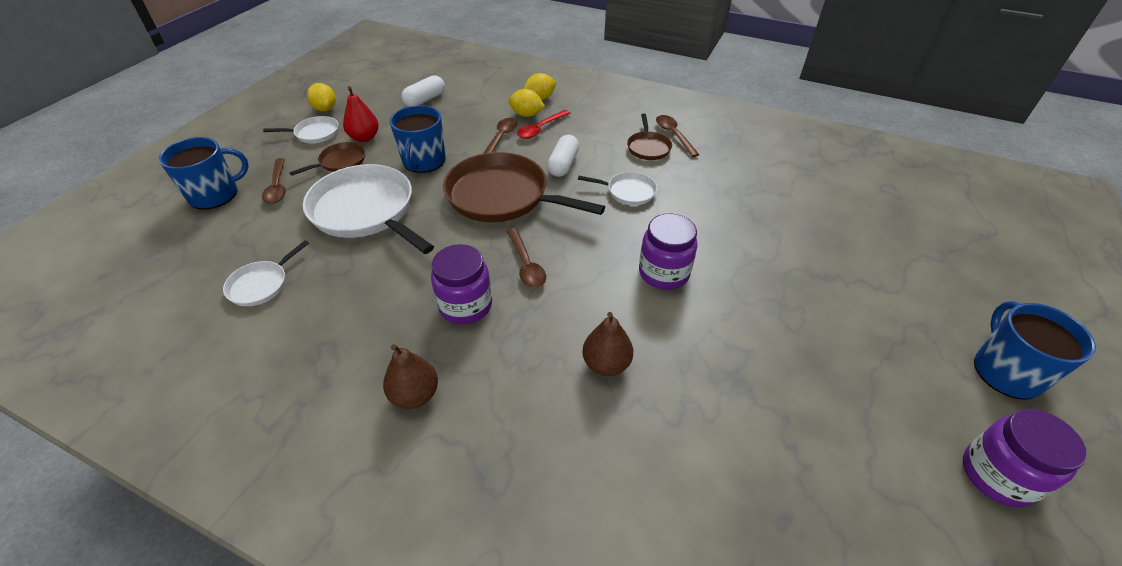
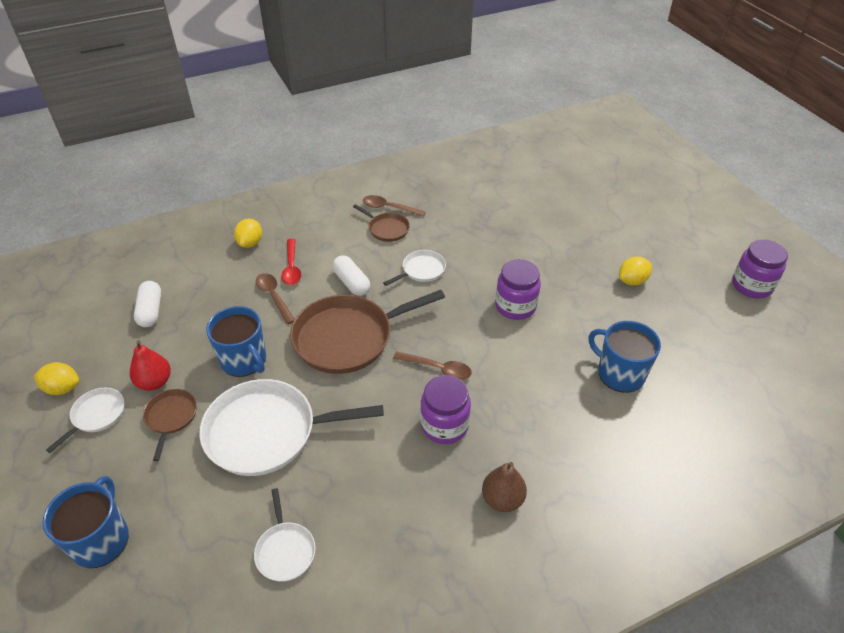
camera: 50 degrees left, 0 degrees up
brown spoon [262,158,286,204] -> none
yellow lemon [508,89,545,117] -> yellow lemon moved to [619,257,652,285]
brown pear [582,312,633,376] -> none
blue mug [974,301,1096,400] -> blue mug moved to [589,321,661,393]

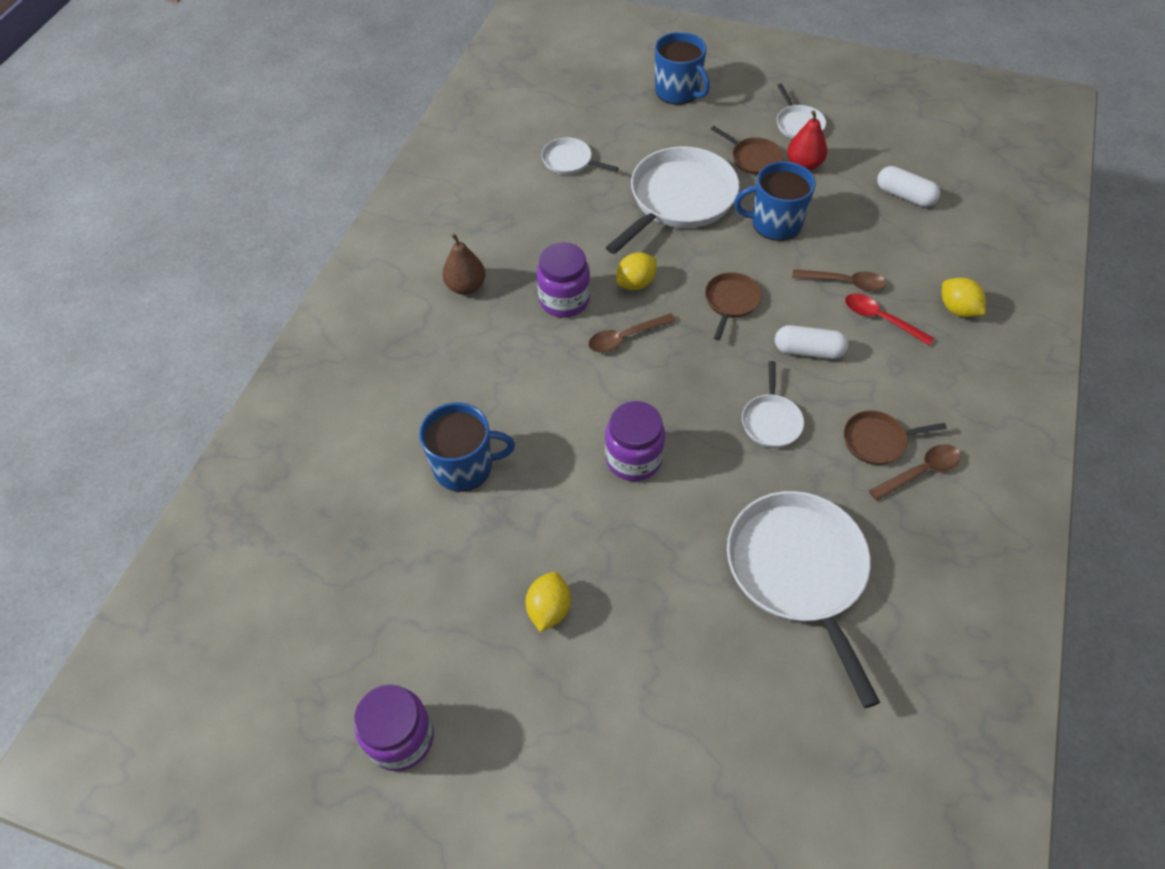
camera: 135 degrees right, 10 degrees up
yellow lemon [33,362,79,395] -> yellow lemon moved to [616,252,657,290]
brown pan [290,290,445,374] -> brown pan [705,272,762,340], size x0.48
none -> white pan [727,491,880,708]

